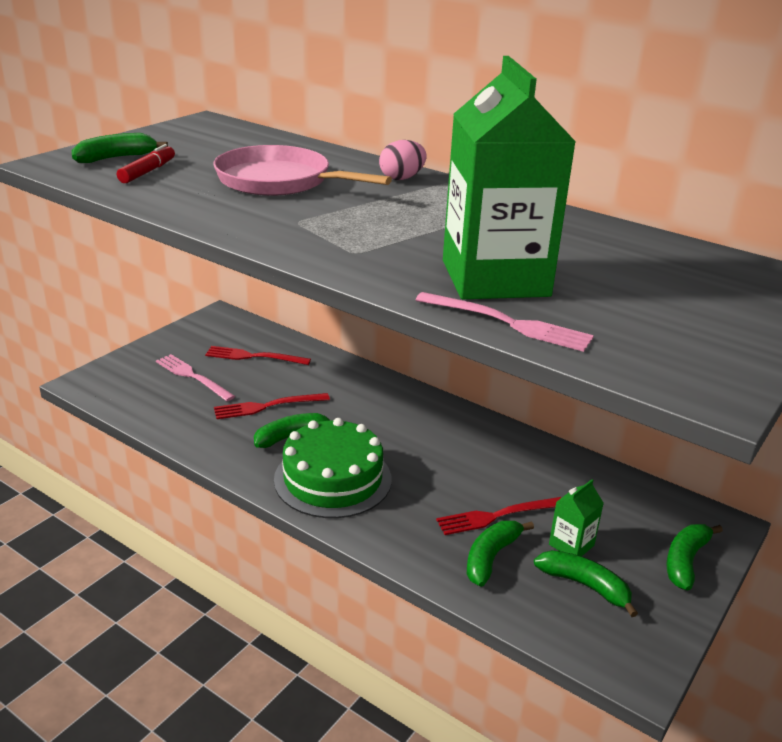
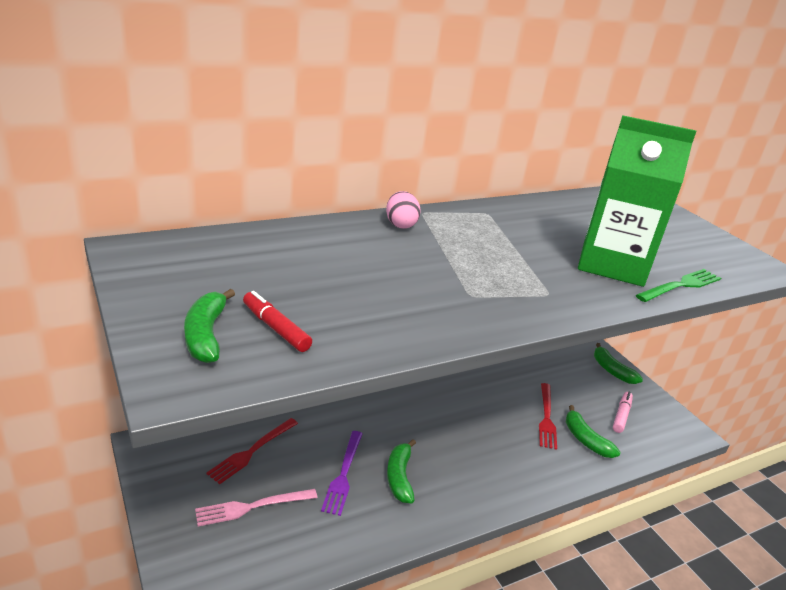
camera: 65 degrees left, 0 degrees up
pink pan [213,145,392,196] -> none
red fork [214,393,330,419] -> purple fork [321,431,363,516]
green cake [274,418,392,518] -> none
pink fork [416,292,594,352] -> green fork [636,269,721,302]
green banana [534,550,638,617] -> pink marker [613,392,633,433]
green carton [549,479,604,557] -> none

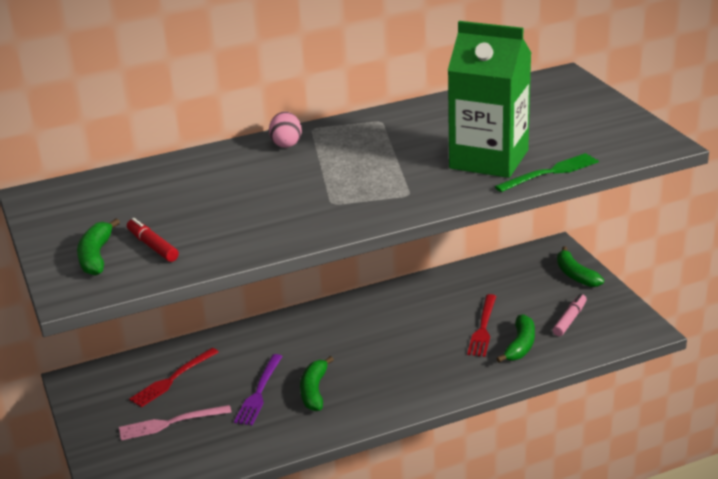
camera: 10 degrees right, 0 degrees up
green banana [566,405,621,458] -> green banana turned 135 degrees counterclockwise [496,314,535,363]

